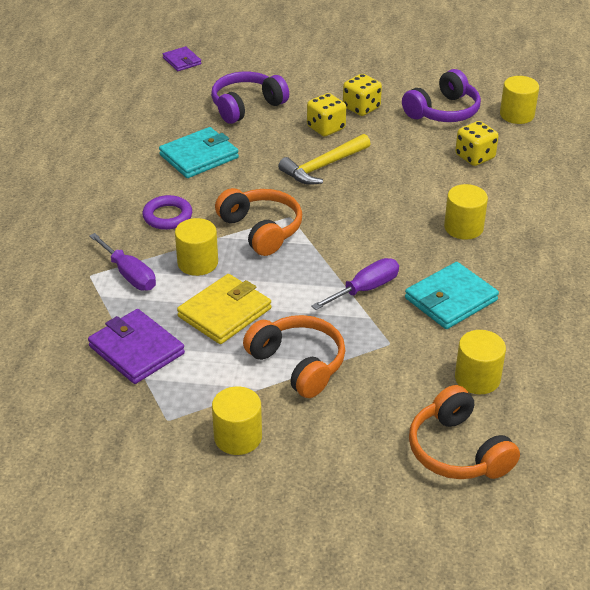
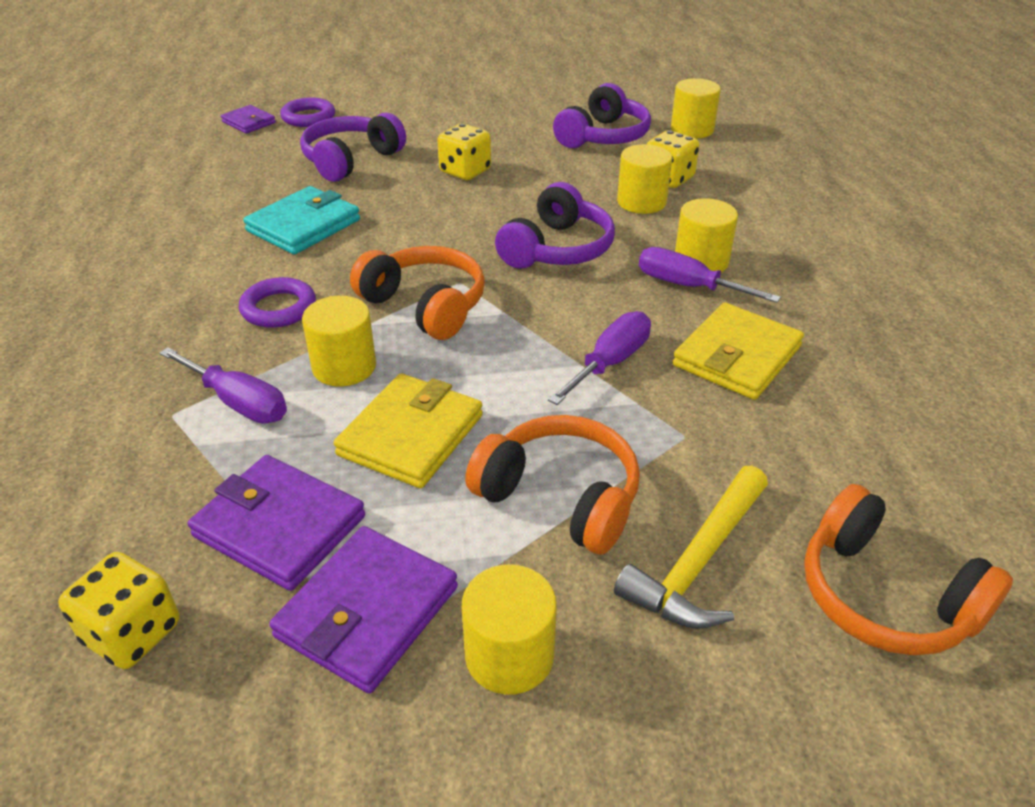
camera: 15 degrees left, 0 degrees up
yellow hammer [278,134,371,185] -> yellow hammer moved to [614,465,768,629]
yellow dice [343,74,382,116] -> yellow dice moved to [58,552,180,669]
turquoise wallet [405,262,499,329] -> yellow wallet [673,303,804,400]
yellow cylinder [455,330,506,394] -> yellow cylinder moved to [617,144,672,214]
none -> purple wallet [269,526,458,693]
none -> purple ring [280,98,335,127]
none -> purple headphones [495,182,615,269]
none -> purple screwdriver [639,247,781,303]

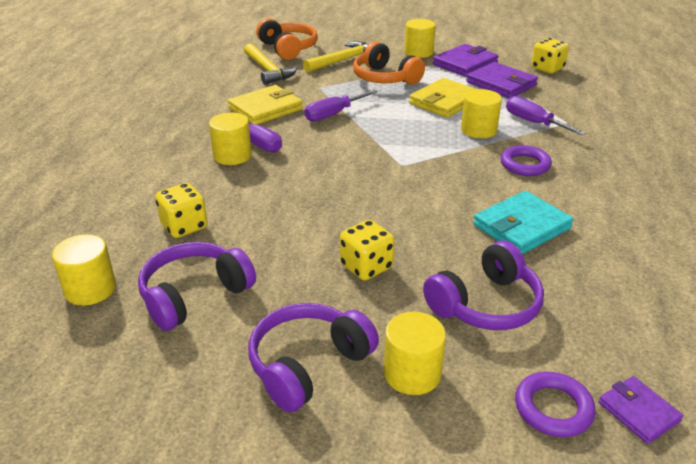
camera: 165 degrees left, 5 degrees down
orange headphones [350,246,485,340] -> none
purple headphones [495,182,615,269] -> purple headphones moved to [248,303,379,412]
yellow cylinder [617,144,672,214] -> yellow cylinder moved to [384,312,446,395]
none -> yellow hammer [244,43,298,85]

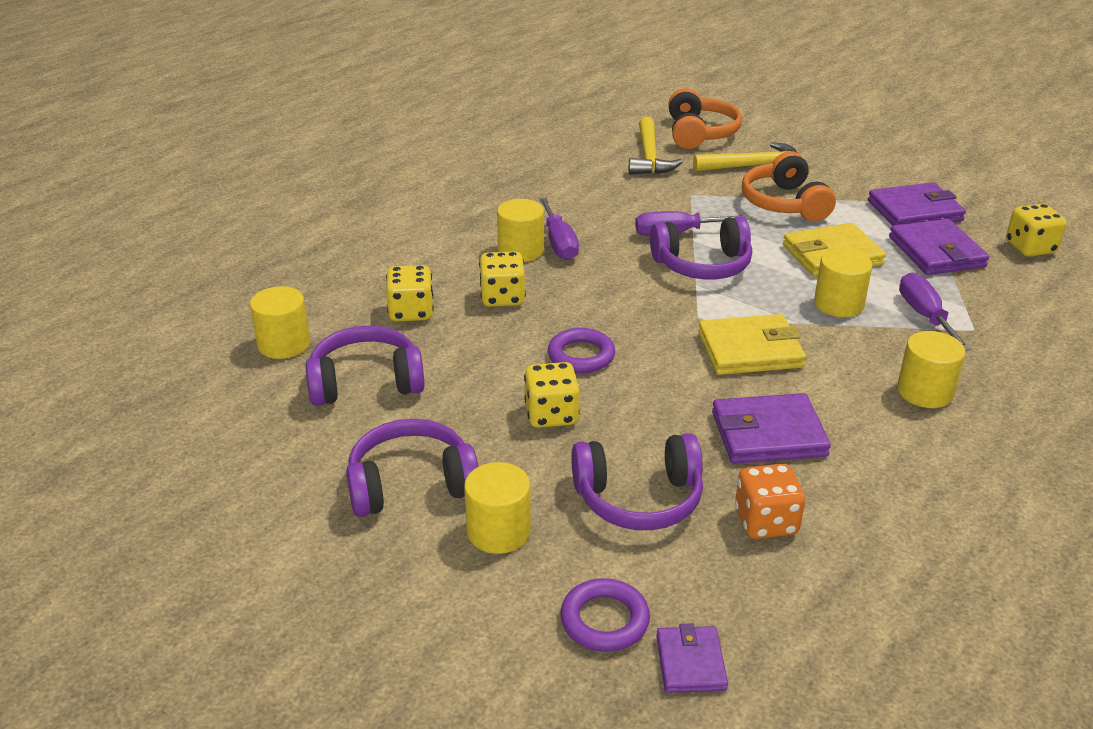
camera: 30 degrees right, 0 degrees up
yellow wallet [228,85,303,125] -> yellow wallet moved to [698,314,806,375]
yellow cylinder [404,19,436,58] -> yellow cylinder moved to [897,331,965,408]
turquoise wallet [473,191,573,254] -> purple wallet [712,393,831,464]
purple ring [501,145,552,176] -> purple ring moved to [548,328,615,373]
none -> yellow dice [479,251,526,307]
none -> purple headphones [650,216,752,280]
none -> orange dice [735,464,805,539]

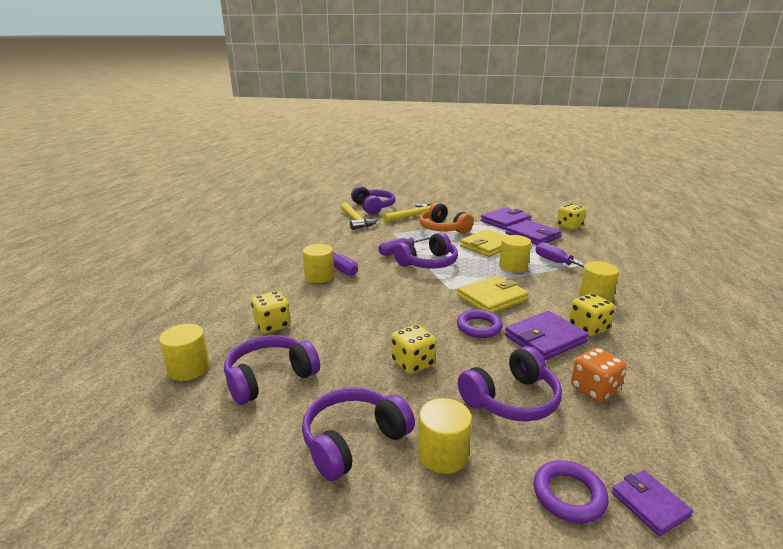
camera: 25 degrees left, 10 degrees down
yellow dice [479,251,526,307] -> yellow dice moved to [569,294,615,336]
purple ring [548,328,615,373] -> purple ring moved to [457,309,503,338]
orange headphones [668,88,742,149] -> purple headphones [351,186,395,215]

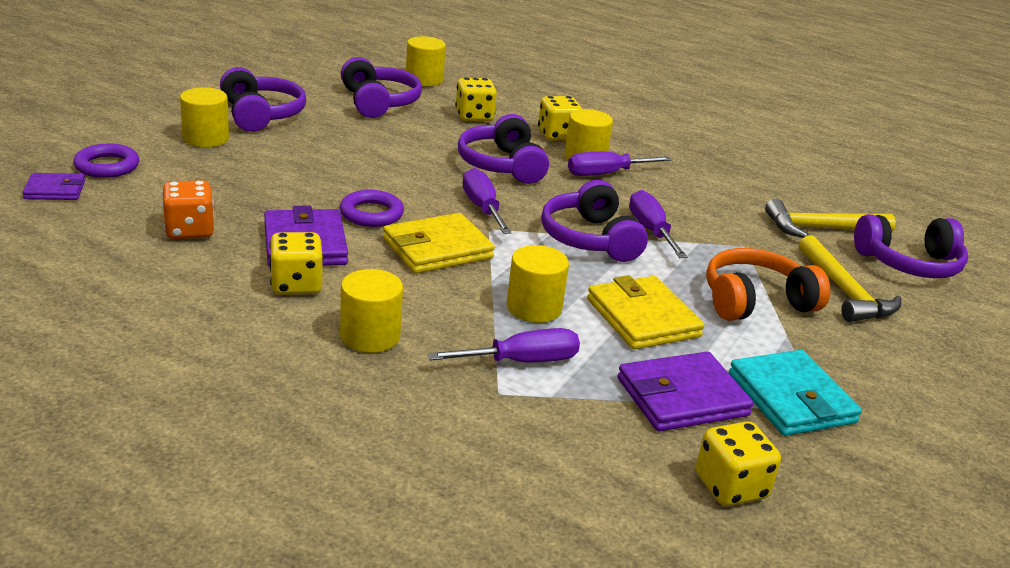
camera: 105 degrees right, 5 degrees up
yellow dice [392,324,436,374] -> yellow dice moved to [538,96,582,140]
yellow wallet [457,275,529,313] -> yellow wallet turned 75 degrees clockwise [383,213,495,274]
purple headphones [458,346,562,421] -> purple headphones moved to [458,114,549,184]
purple wallet [481,207,531,230] -> turquoise wallet [729,350,862,436]
none -> purple screwdriver [462,168,512,234]

